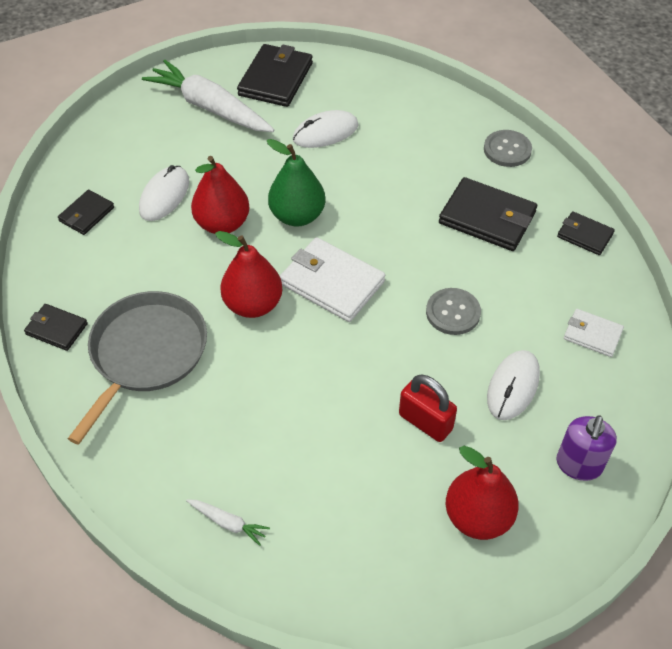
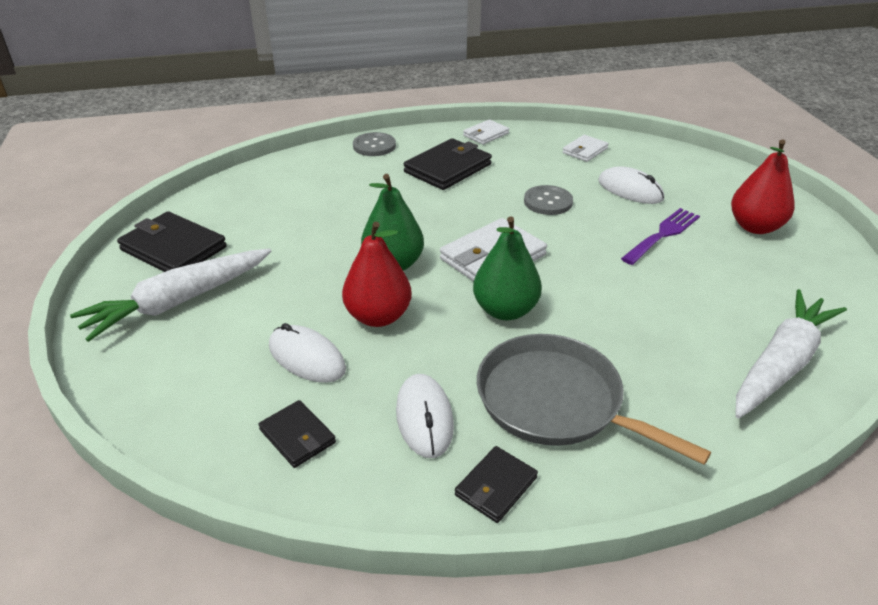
camera: 75 degrees left, 15 degrees down
white carrot [186,499,270,546] -> white carrot [735,289,847,419], size x2.37
red pear [215,231,283,318] -> green pear [473,216,542,320]
white mouse [293,110,359,148] -> white mouse moved to [396,374,454,458]
red padlock [399,375,457,442] -> purple fork [621,208,700,265]
purple soap dispenser [556,415,617,481] -> none
black wallet [557,211,615,255] -> white wallet [463,119,509,145]

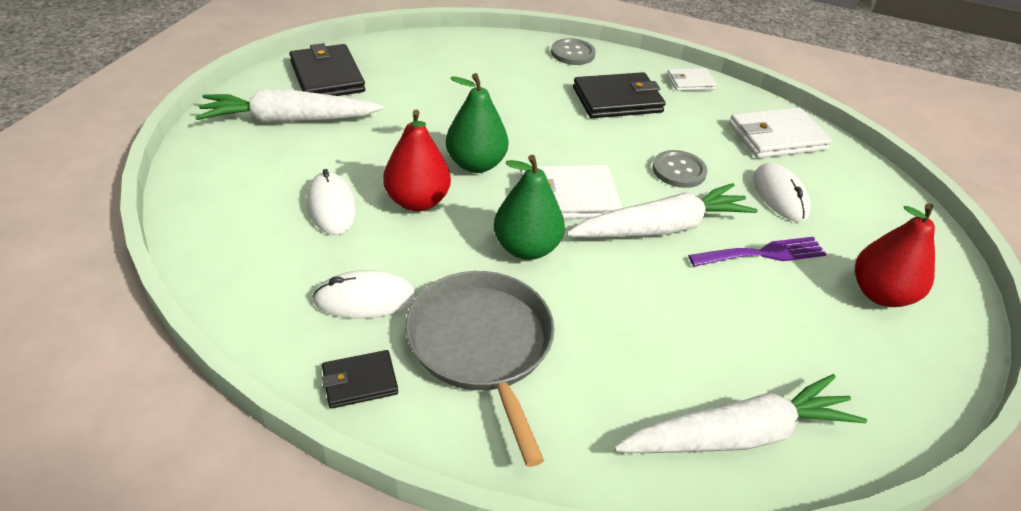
camera: 30 degrees right, 5 degrees up
black wallet [258,400,336,468] -> none
white mouse [396,374,454,458] -> white mouse turned 60 degrees clockwise [312,270,417,319]
white wallet [562,135,609,162] -> white wallet [729,107,832,158], size x1.77
none -> white carrot [566,183,758,238]

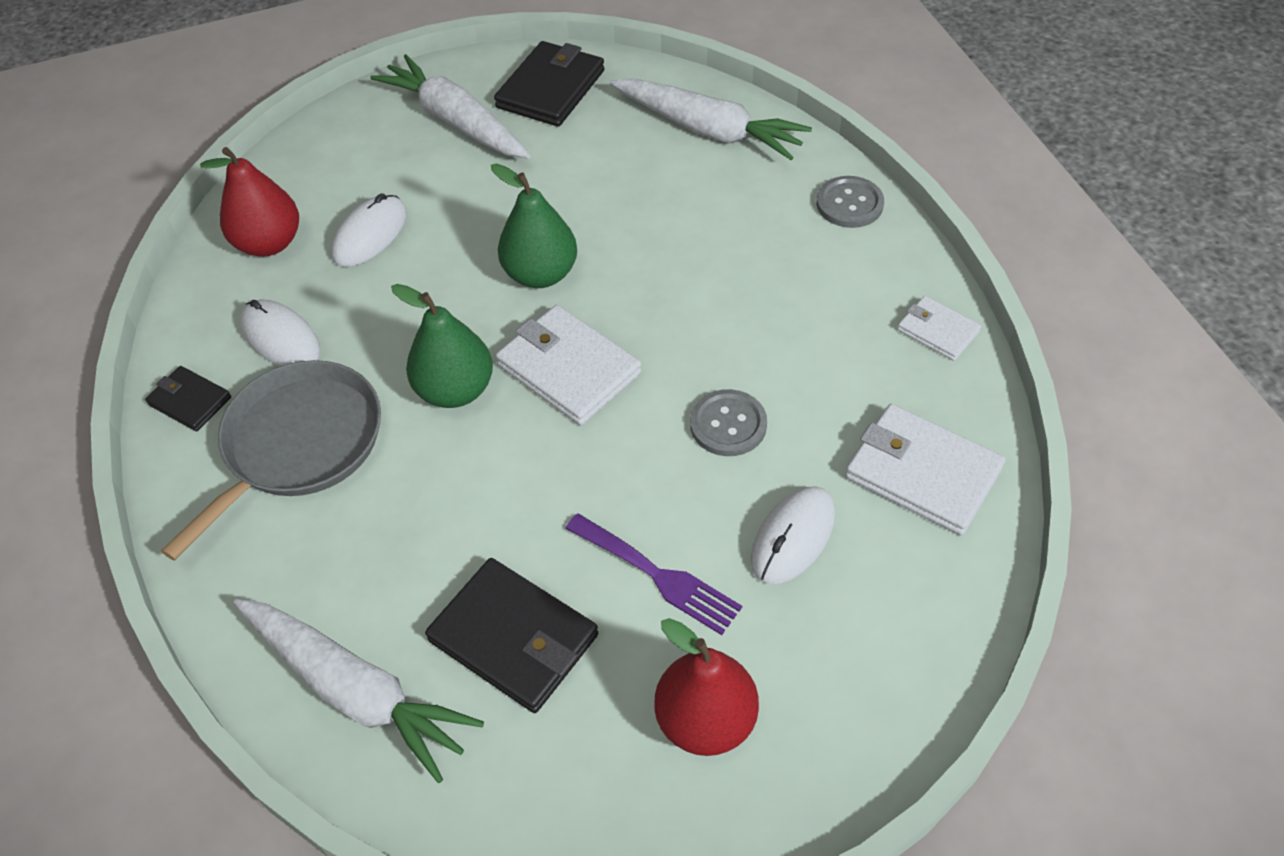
camera: 55 degrees right, 10 degrees up
red pear [383,109,451,211] -> red pear moved to [200,147,299,257]
white carrot [566,183,758,238] -> white carrot moved to [610,79,812,160]
black wallet [573,72,666,118] -> black wallet moved to [425,558,598,713]

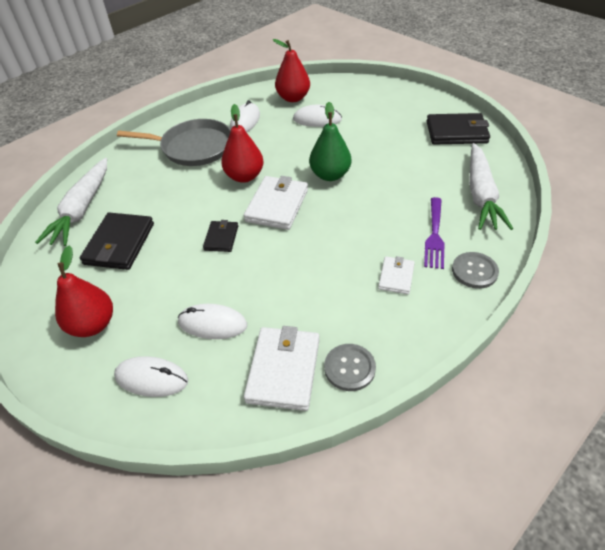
camera: 65 degrees right, 5 degrees down
black wallet [145,366,231,431] -> black wallet moved to [203,220,238,252]
white carrot [370,54,531,159] -> none
green pear [391,284,493,408] -> red pear [221,104,264,183]
purple fork [565,513,742,635] -> purple fork moved to [424,197,444,269]
grey button [690,389,767,456] -> grey button moved to [324,344,376,391]
white wallet [897,296,981,361] -> white wallet moved to [378,256,415,294]
none -> white mouse [114,356,188,397]

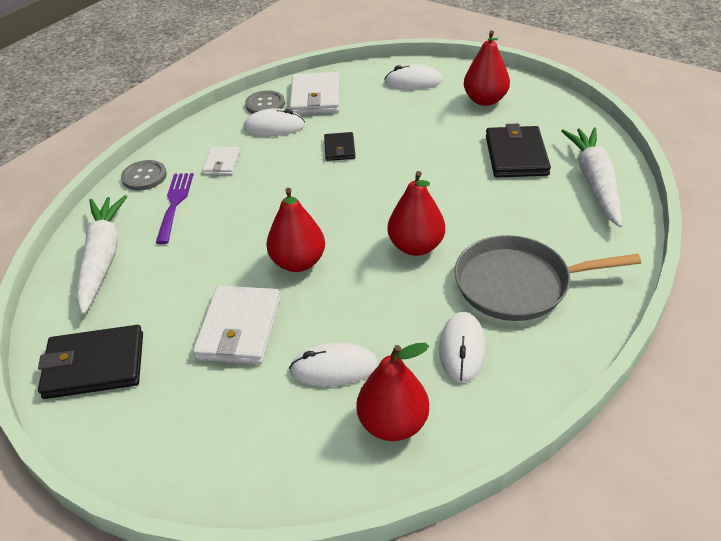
camera: 170 degrees right, 5 degrees down
white mouse [177,304,247,339] -> white mouse moved to [243,108,305,136]
black wallet [203,220,238,252] -> black wallet moved to [324,132,355,161]
white wallet [244,176,308,230] -> white wallet moved to [193,286,281,364]
green pear [309,102,351,181] -> red pear [266,188,325,272]

